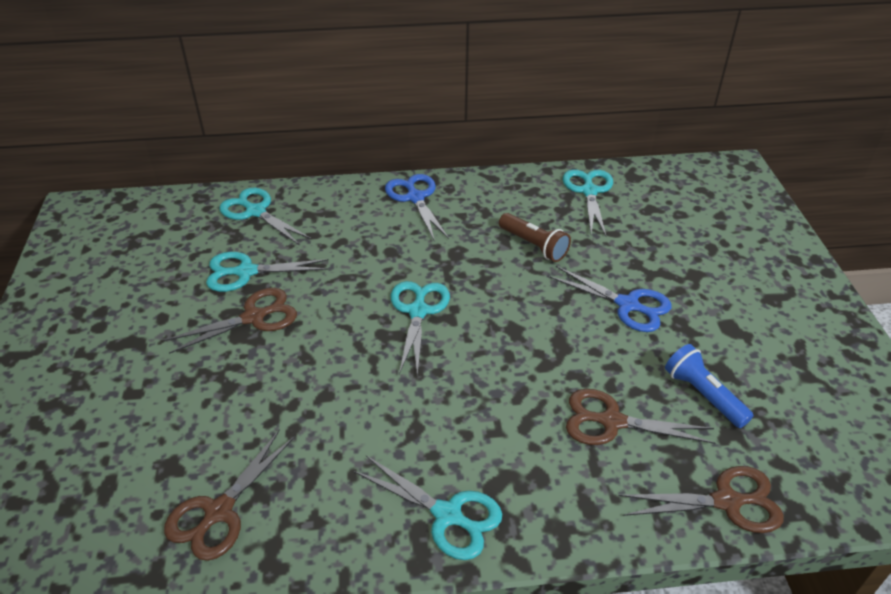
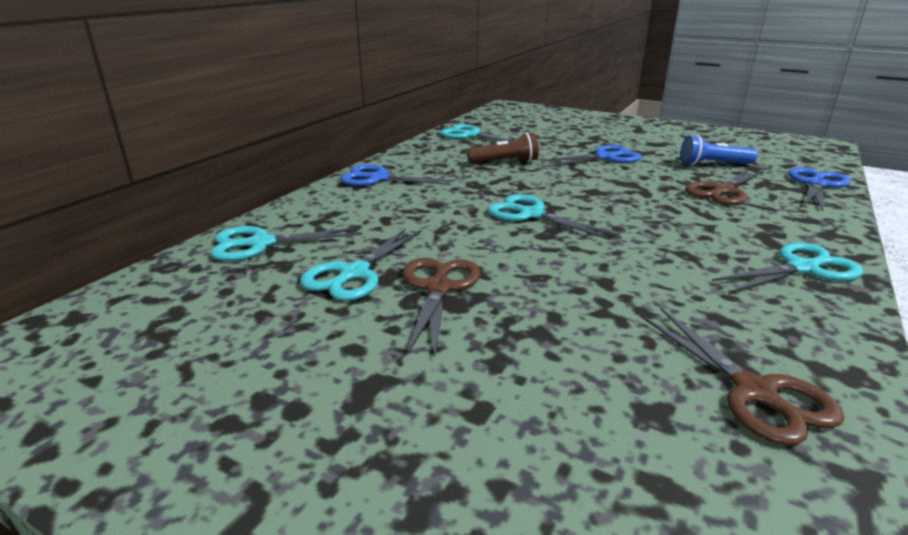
camera: 55 degrees left, 15 degrees down
brown scissors [618,466,784,533] -> blue scissors [788,167,850,211]

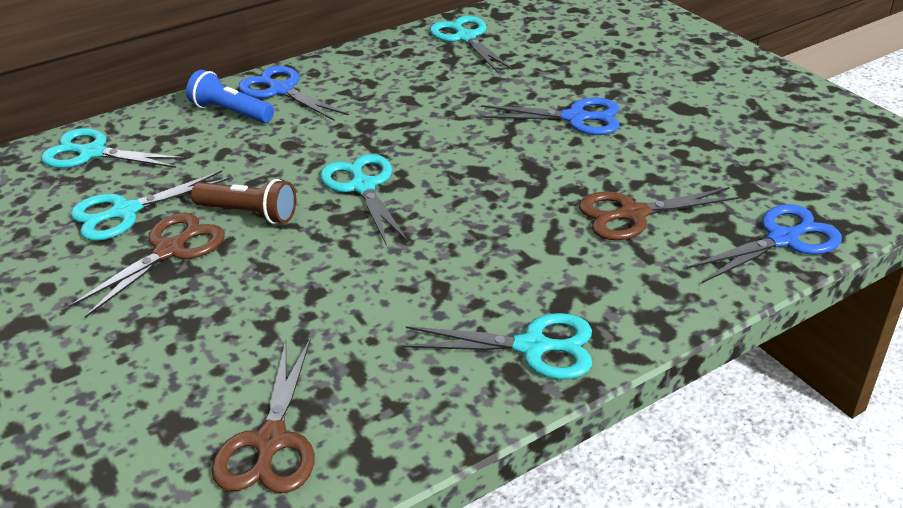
camera: 30 degrees right, 10 degrees up
brown flashlight [467,132,539,164] -> brown flashlight moved to [191,179,296,224]
blue flashlight [680,135,757,165] -> blue flashlight moved to [186,70,274,123]

